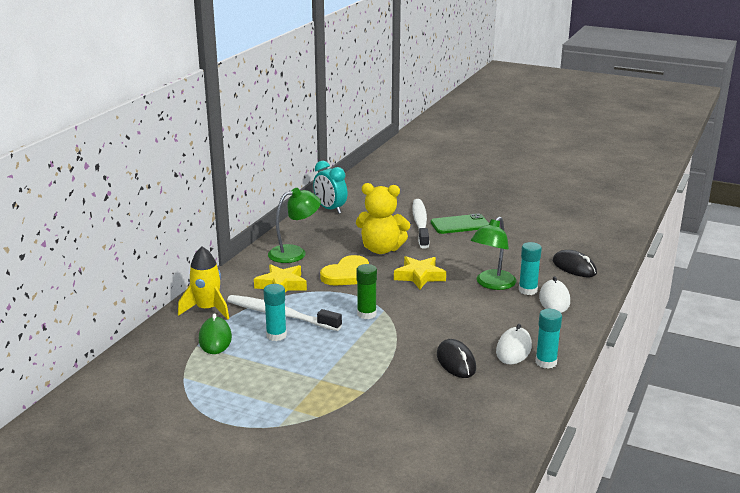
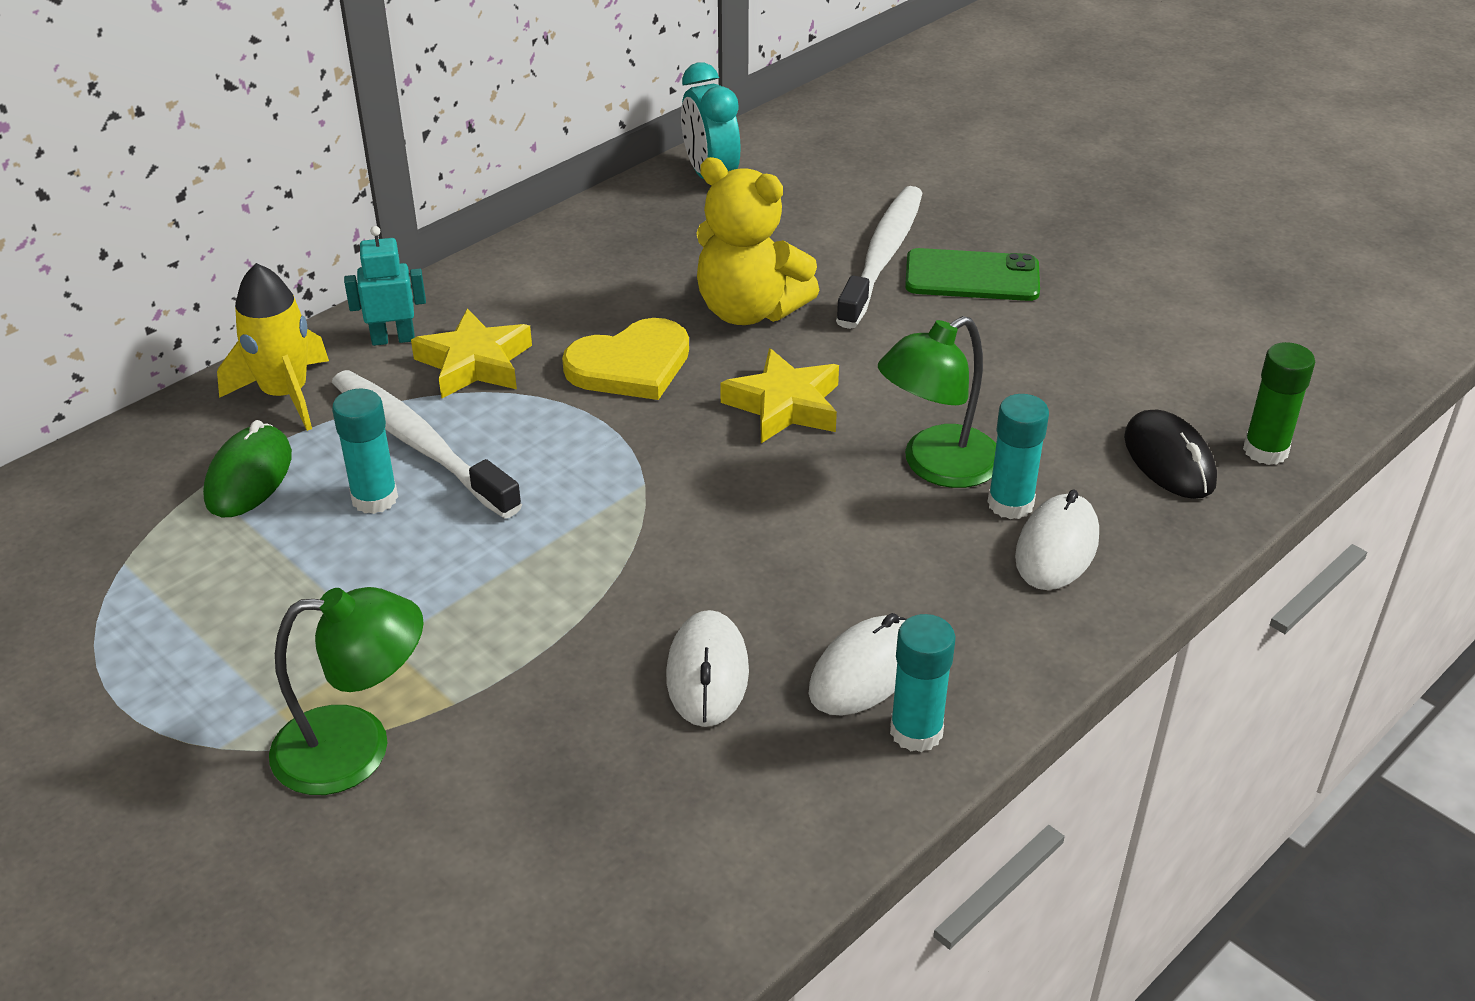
camera: 20 degrees right, 15 degrees up
green lamp [268,188,321,263] -> green lamp moved to [269,587,423,795]
green glue stick [356,264,377,319] -> green glue stick moved to [1243,342,1315,465]
black mouse [437,339,476,378] -> white mouse [666,610,749,727]
none -> turquoise robot [344,226,426,346]

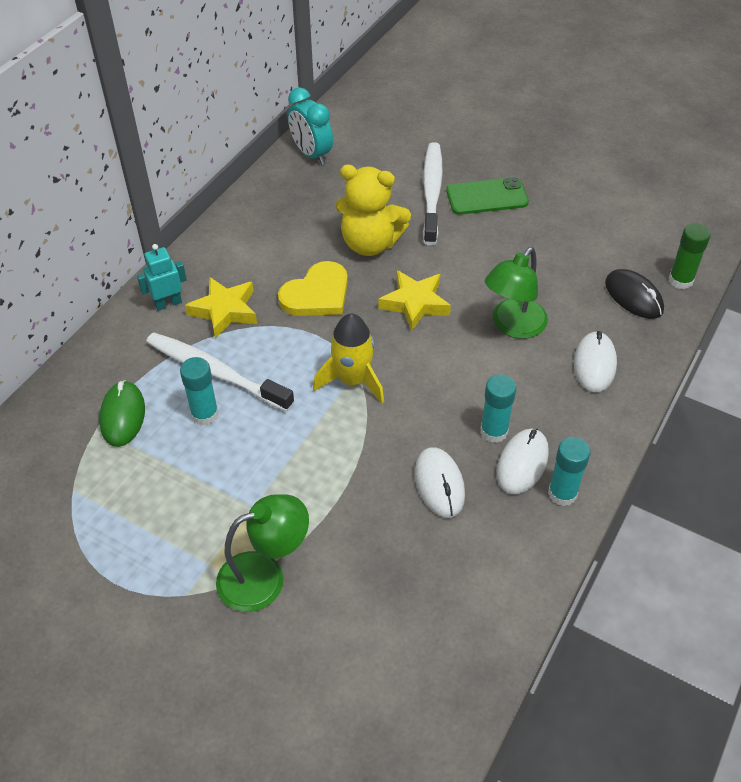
camera: 15 degrees left, 10 degrees up
yellow rocket [217,263,329,431] -> yellow rocket moved to [313,313,384,403]
turquoise glue stick [988,394,1049,519] -> turquoise glue stick moved to [480,374,516,443]

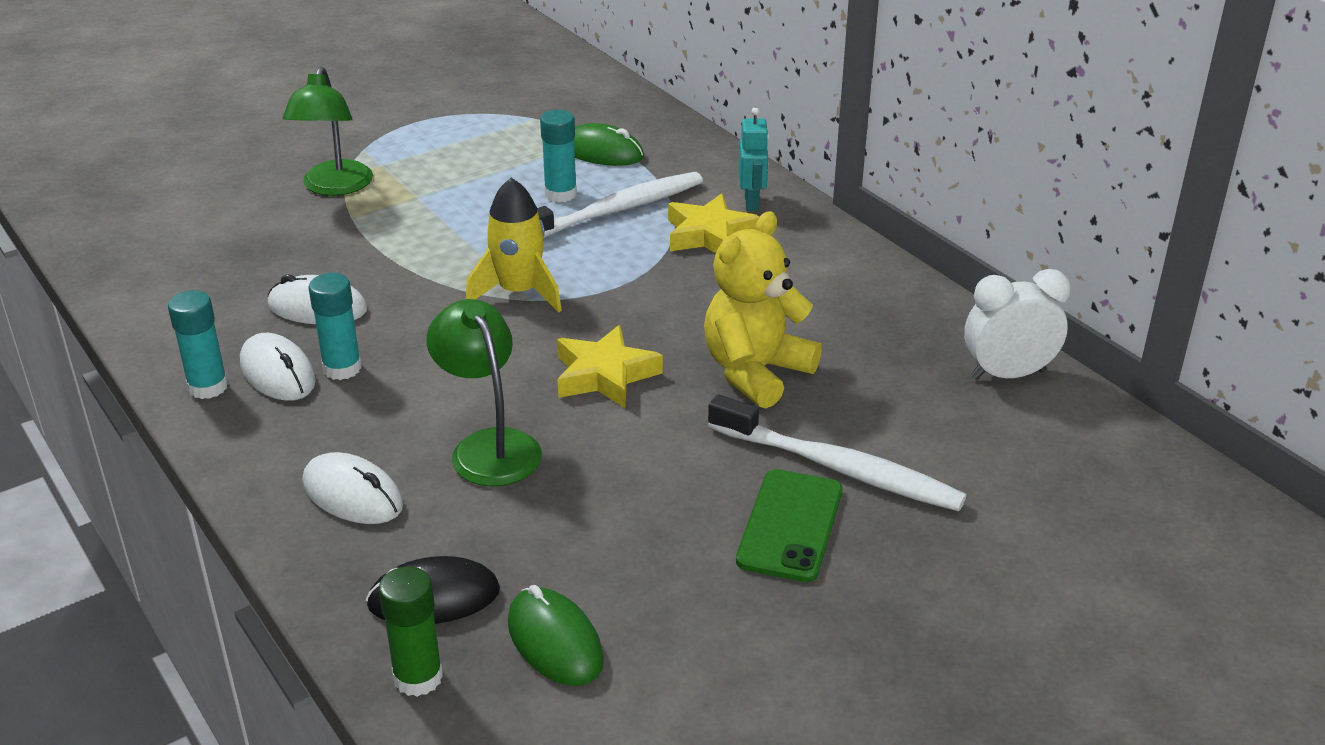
camera: 115 degrees right, 15 degrees down
yellow heart [278,261,348,316] -> none
turquoise clock [288,87,333,165] -> white clock [964,269,1070,380]
none -> green mouse [508,585,604,686]

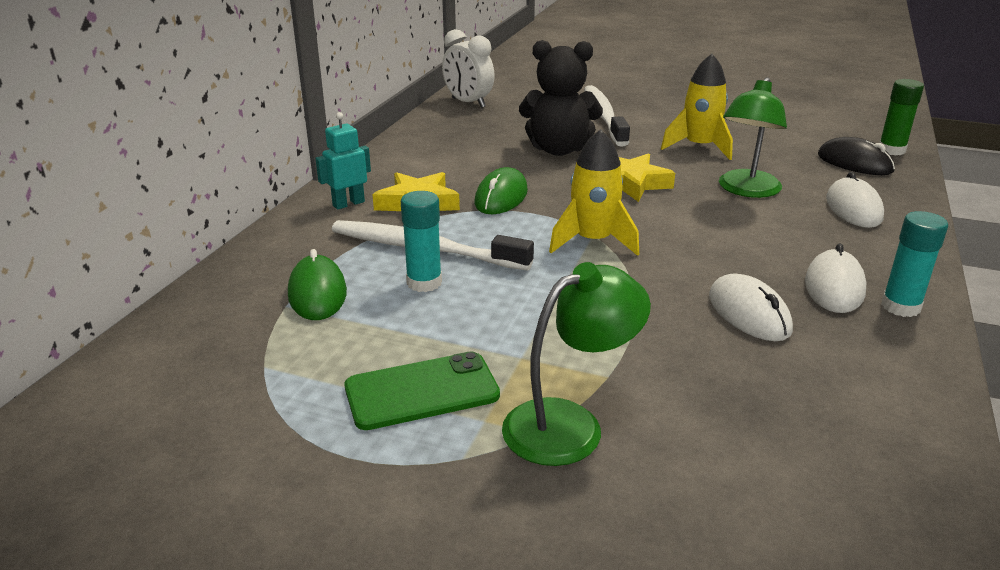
camera: 125 degrees left, 5 degrees down
turquoise glue stick [309,273,362,380] -> none
green mouse [508,585,604,686] -> green mouse moved to [475,167,528,214]
yellow teddy bear [704,211,822,408] -> black teddy bear [519,40,603,156]
green phone [736,469,843,582] -> green phone moved to [345,352,500,430]
none -> yellow rocket [661,54,733,160]

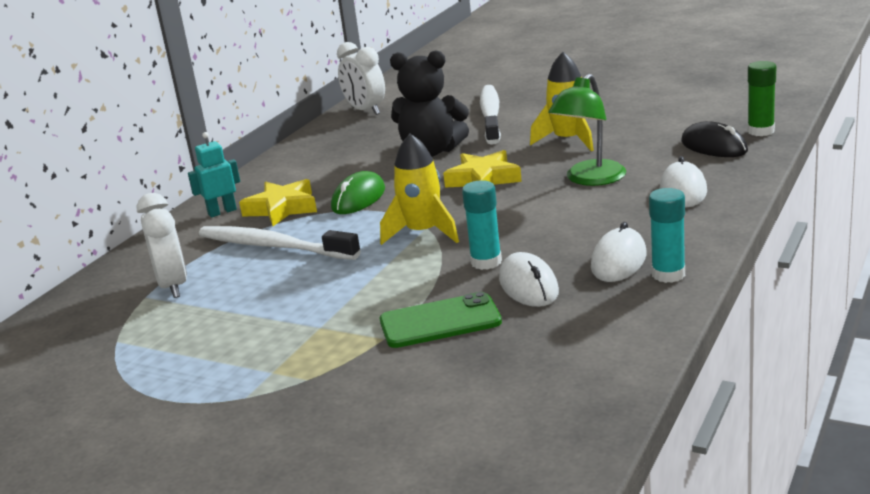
camera: 10 degrees right, 5 degrees down
green mouse [288,249,347,320] -> white clock [137,193,187,298]
green phone [345,352,500,430] -> green phone moved to [380,292,502,348]
turquoise glue stick [401,191,442,292] -> turquoise glue stick moved to [462,180,502,270]
green lamp [502,262,651,466] -> none

